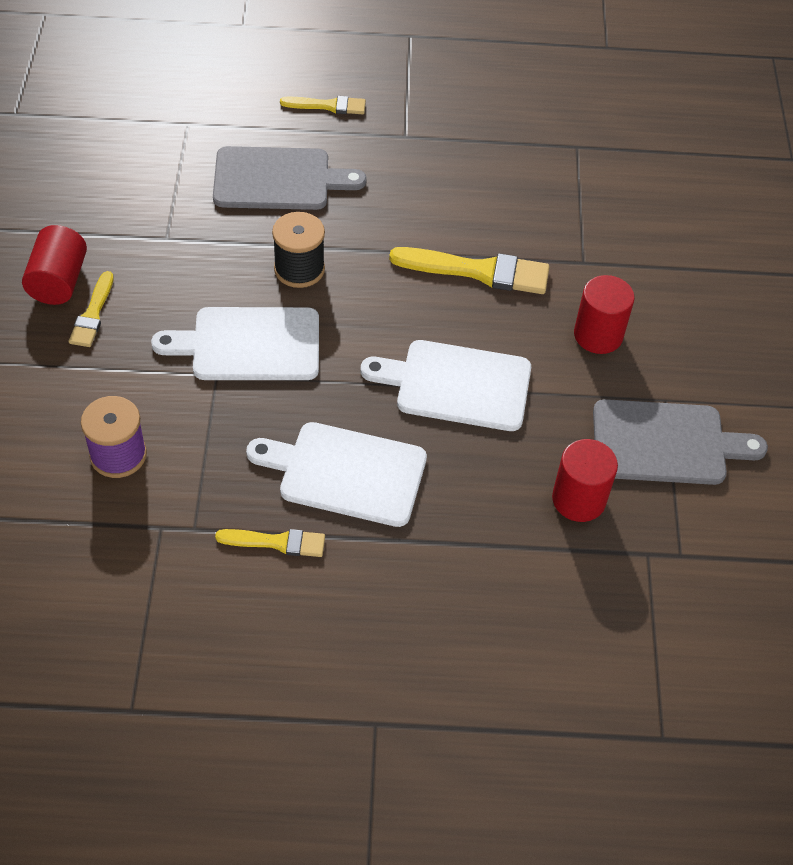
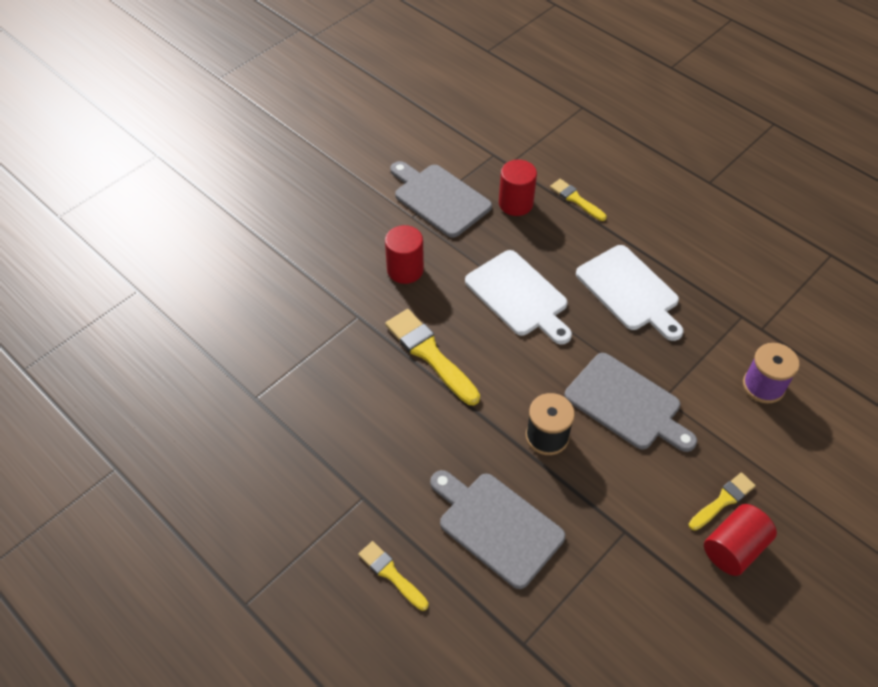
camera: 135 degrees left, 0 degrees up
white cutting board [151,307,319,380] -> grey cutting board [564,353,697,452]
yellow brush [215,529,325,557] -> yellow brush moved to [550,179,607,221]

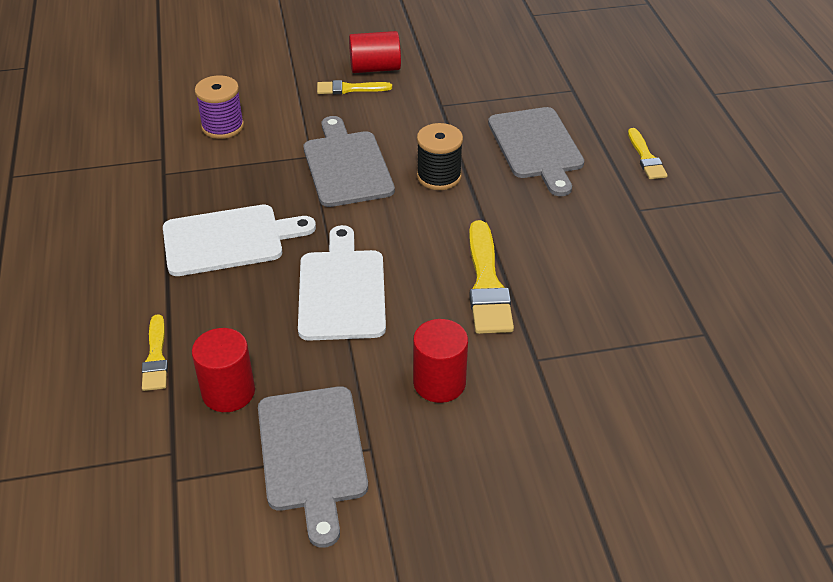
camera: 145 degrees left, 10 degrees down
white cutting board [576,245,684,341] -> white cutting board turned 75 degrees clockwise [163,205,316,276]

